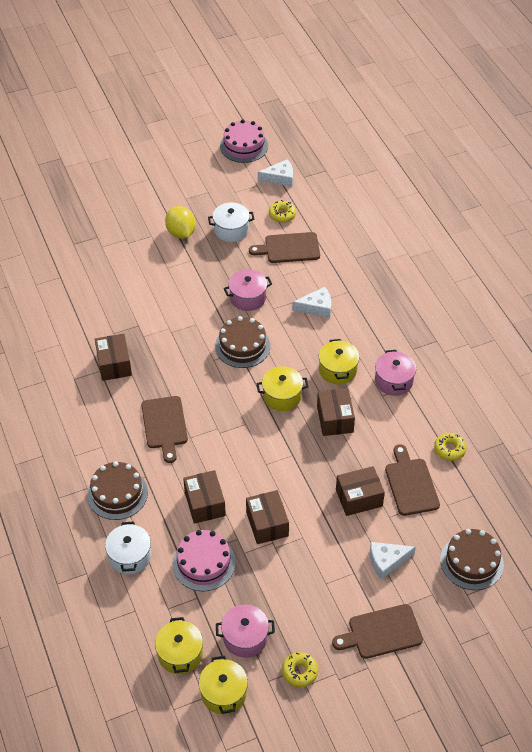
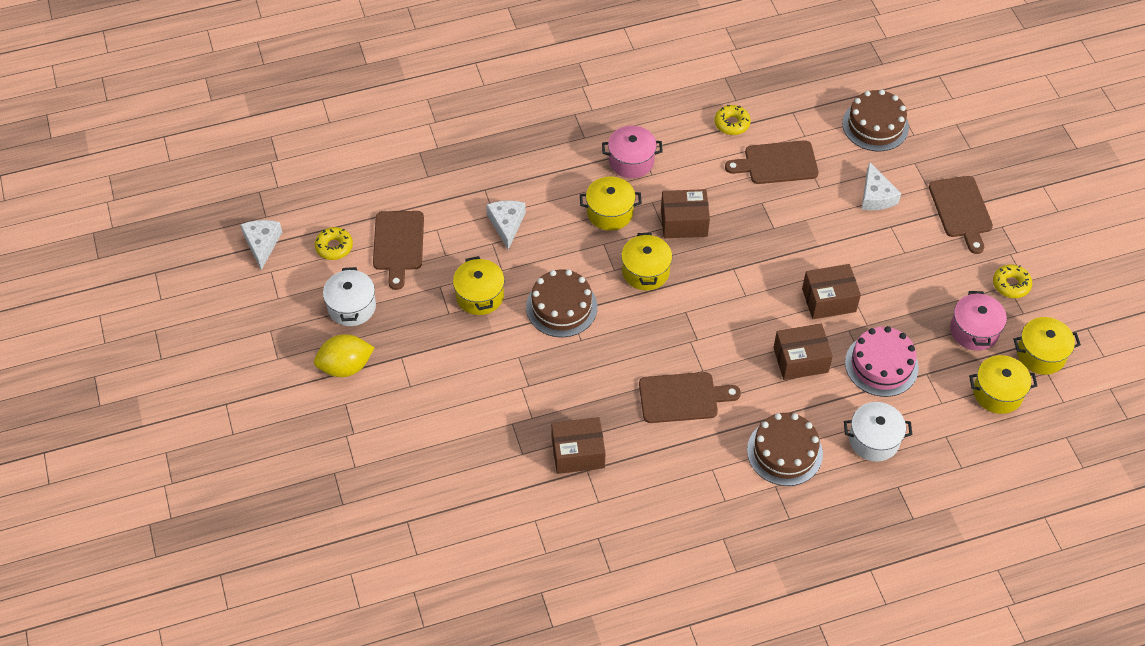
camera: 85 degrees left, 5 degrees up
pink cake [220,119,268,163] -> none
pink pot [224,269,272,311] -> yellow pot [453,256,505,315]
brown box [336,466,385,516] -> none

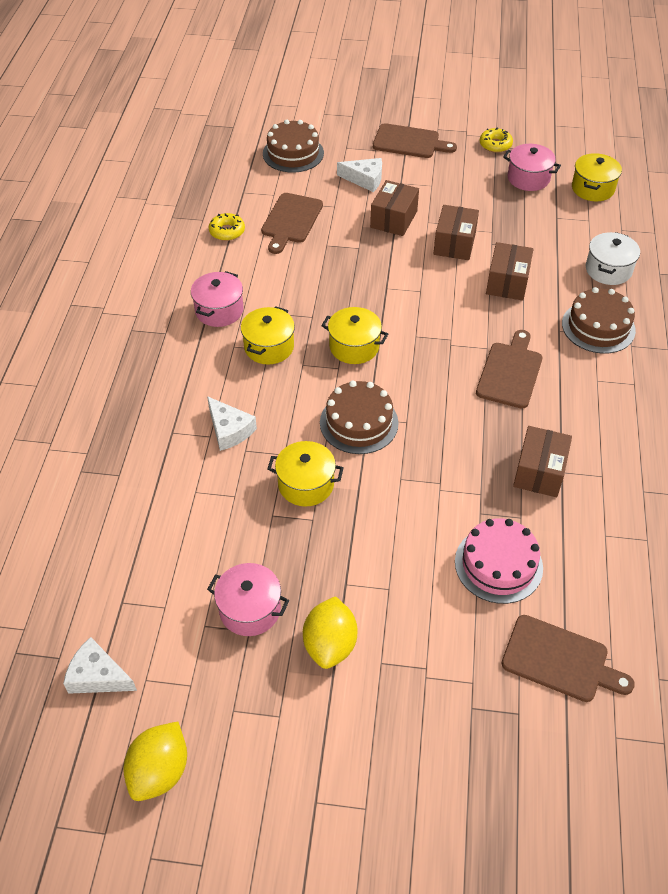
camera: 65 degrees left, 5 degrees down
yellow donut [315,227,353,260] -> none
white pot [323,267,376,326] -> pink pot [207,563,289,636]
brown cutting board [373,211,424,290] -> brown cutting board moved to [501,615,635,702]
white cheese [486,200,526,250] -> white cheese turned 150 degrees counterclockwise [207,396,257,451]
brown box [661,189,710,238] -> brown box moved to [370,180,419,236]
pink cake [845,326,919,397] -> pink cake moved to [455,518,543,604]
yellow pot [1013,317,1081,375] -> none
none -> yellow lemon [123,722,187,801]

